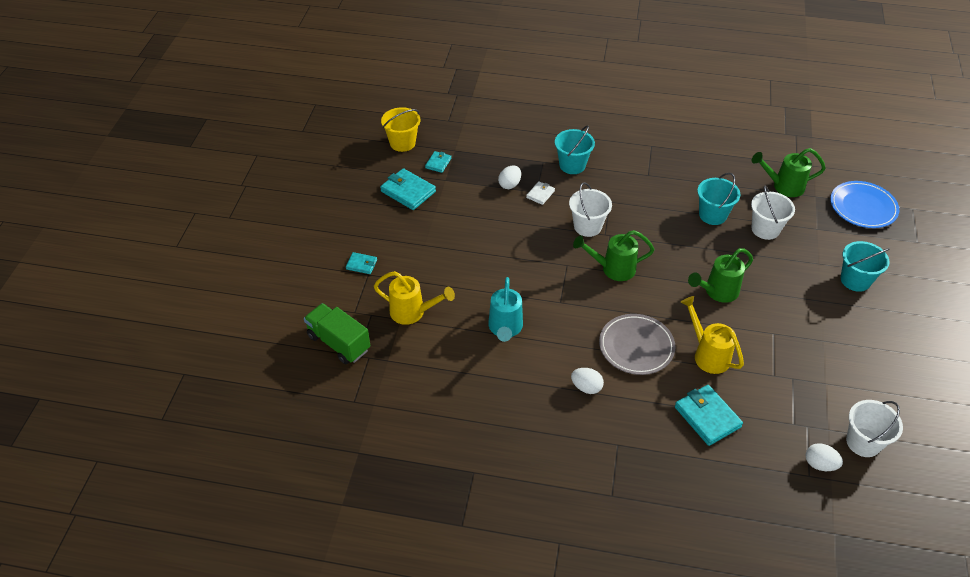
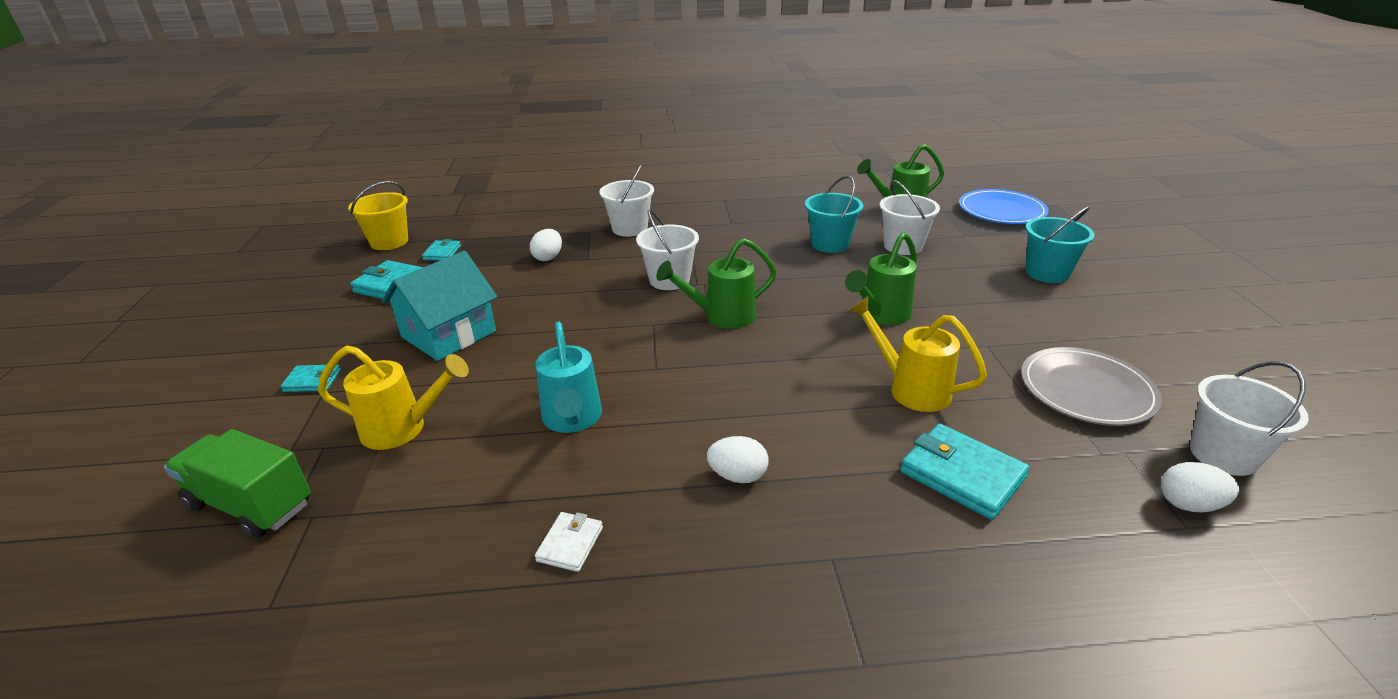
camera: 15 degrees left, 15 degrees down
white wallet [526,181,555,205] -> white wallet moved to [535,512,603,572]
turquoise bucket [555,125,595,174] -> white bucket [599,165,654,237]
grey plate [599,314,675,375] -> grey plate moved to [1021,347,1162,426]
none -> turquoise house [382,251,498,361]

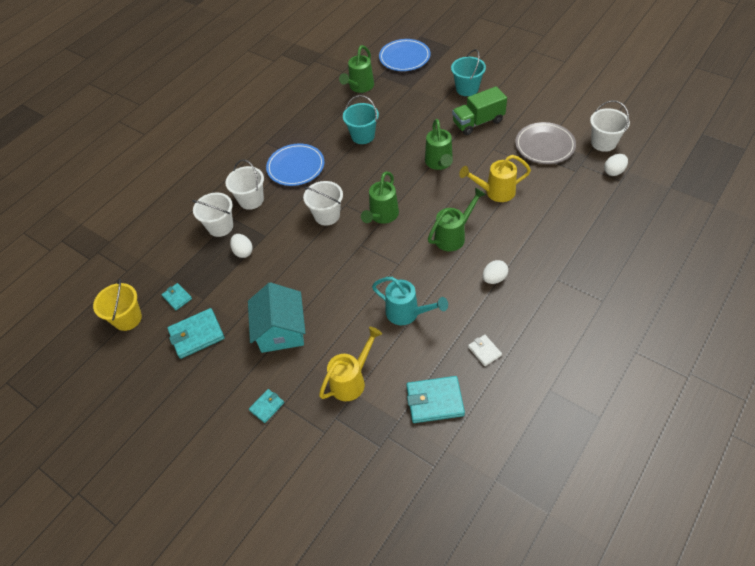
camera: 45 degrees left, 20 degrees up
green truck [164,429,311,539] -> green truck moved to [452,86,507,135]
white bucket [880,180,940,255] -> white bucket moved to [192,192,233,237]
turquoise wallet [900,424,1029,520] -> turquoise wallet moved to [406,376,465,423]
none -> blue plate [266,144,324,186]
none -> green watering can [428,188,486,251]

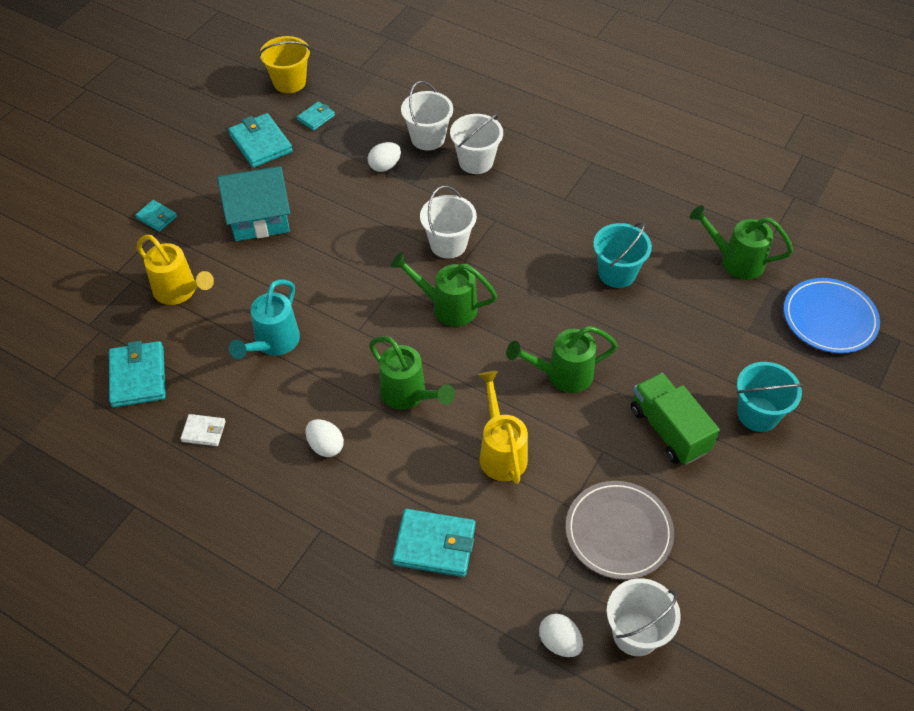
camera: 80 degrees right, 0 degrees up
blue plate [266,144,324,186] -> none
white wallet [468,335,502,366] -> white wallet turned 45 degrees clockwise [181,414,226,446]
none -> turquoise wallet [392,509,475,577]

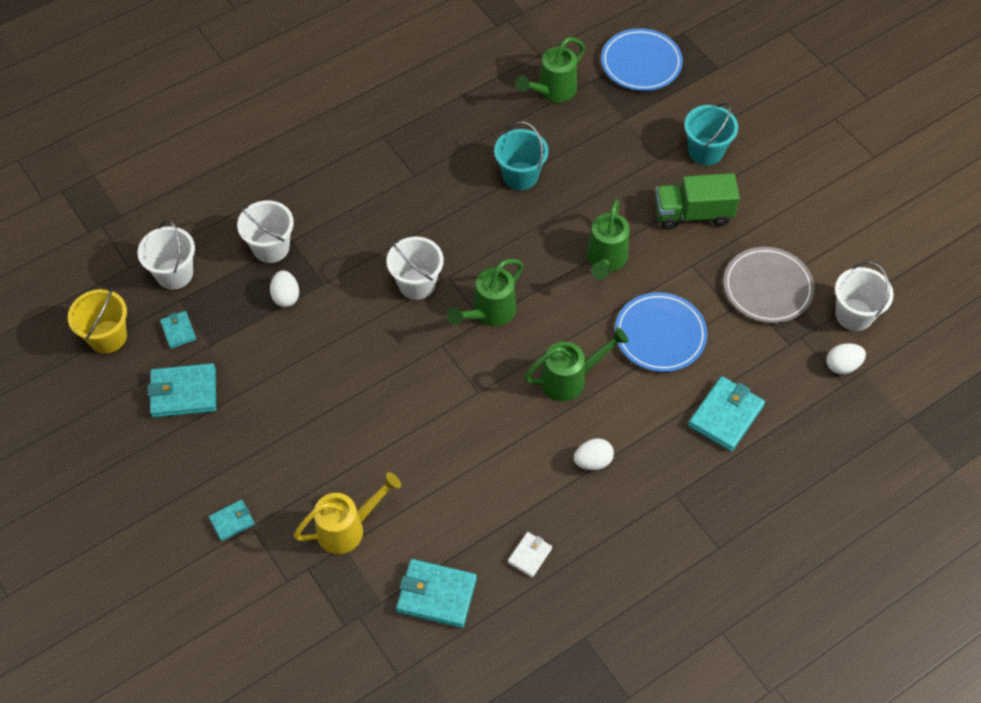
camera: 65 degrees left, 5 degrees up
turquoise house [217,166,290,241] -> none
turquoise watering can [229,279,300,359] -> none
white bucket [450,114,503,174] -> white bucket moved to [138,220,195,289]
yellow watering can [478,371,528,484] -> blue plate [615,292,707,372]

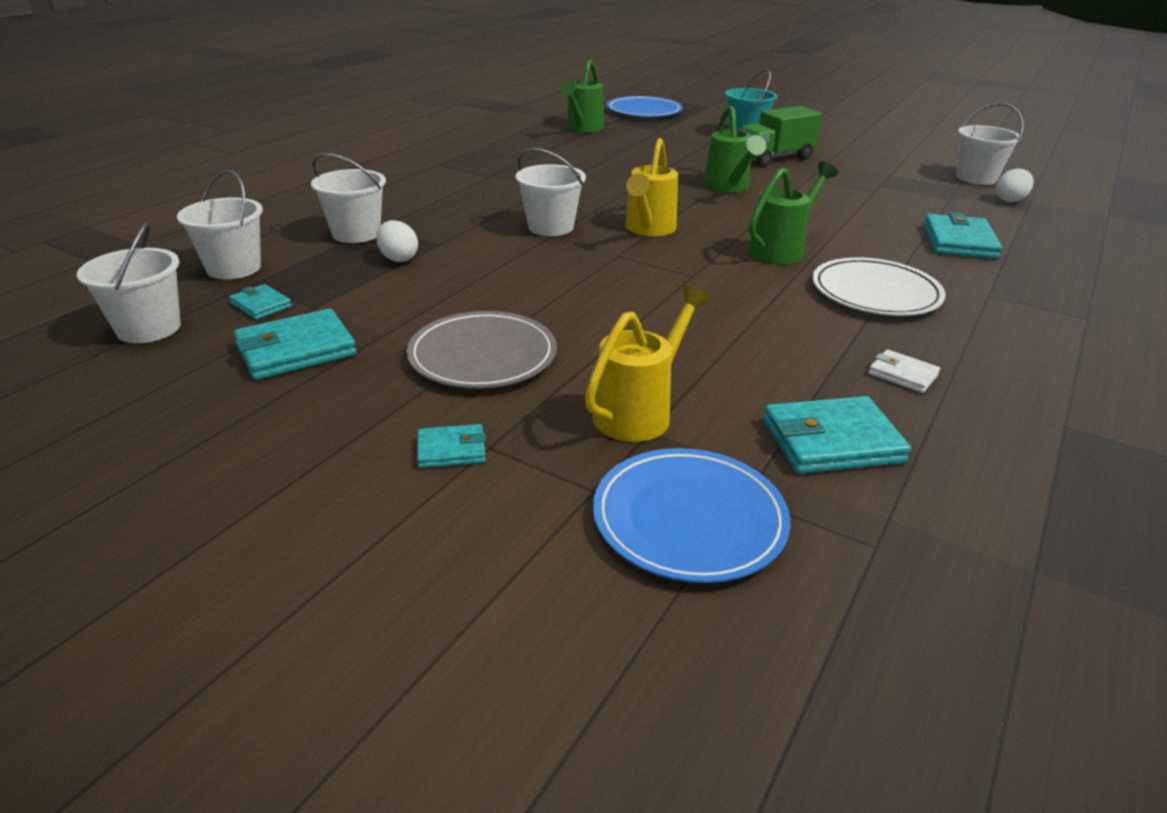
camera: 25 degrees left, 25 degrees down
yellow bucket [68,287,127,353] -> white bucket [77,222,181,343]
turquoise wallet [209,500,255,541] -> turquoise wallet turned 45 degrees clockwise [417,424,486,468]
green watering can [447,259,523,326] -> yellow watering can [626,138,678,236]
turquoise bucket [494,122,548,190] -> none
white wallet [508,532,552,577] -> white wallet turned 60 degrees counterclockwise [868,349,940,393]
white egg [574,439,614,470] -> white plate [813,257,946,316]
blue plate [615,292,707,372] -> blue plate moved to [593,448,790,583]
grey plate [723,247,815,323] -> grey plate moved to [407,311,557,389]

